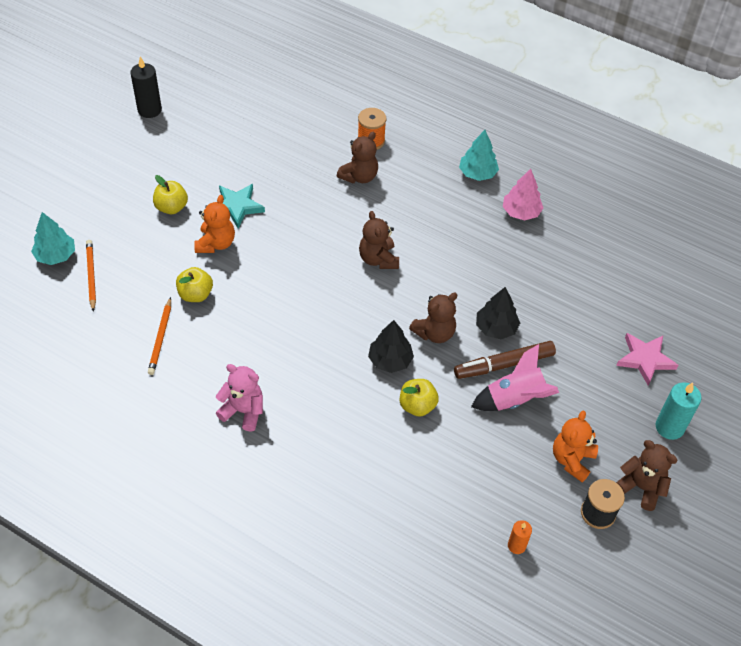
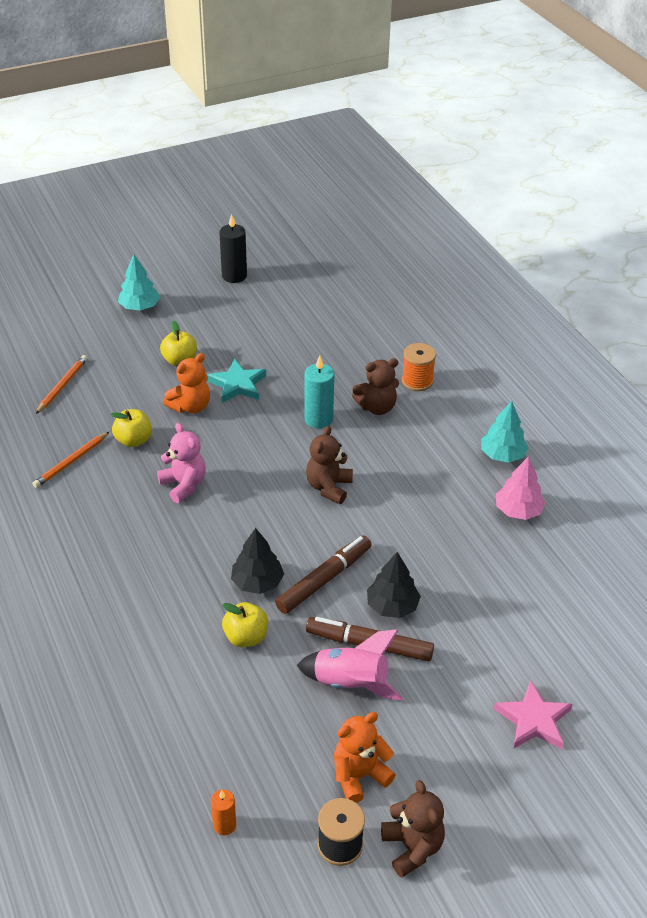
camera: 35 degrees right, 10 degrees down
turquoise tree [31,212,75,265] -> turquoise tree moved to [118,254,160,310]
pink teddy bear [216,364,263,431] -> pink teddy bear moved to [157,423,206,503]
brown teddy bear [409,293,457,343] -> brown marker [275,535,371,614]
turquoise candle [656,382,701,440] -> turquoise candle moved to [304,356,334,429]

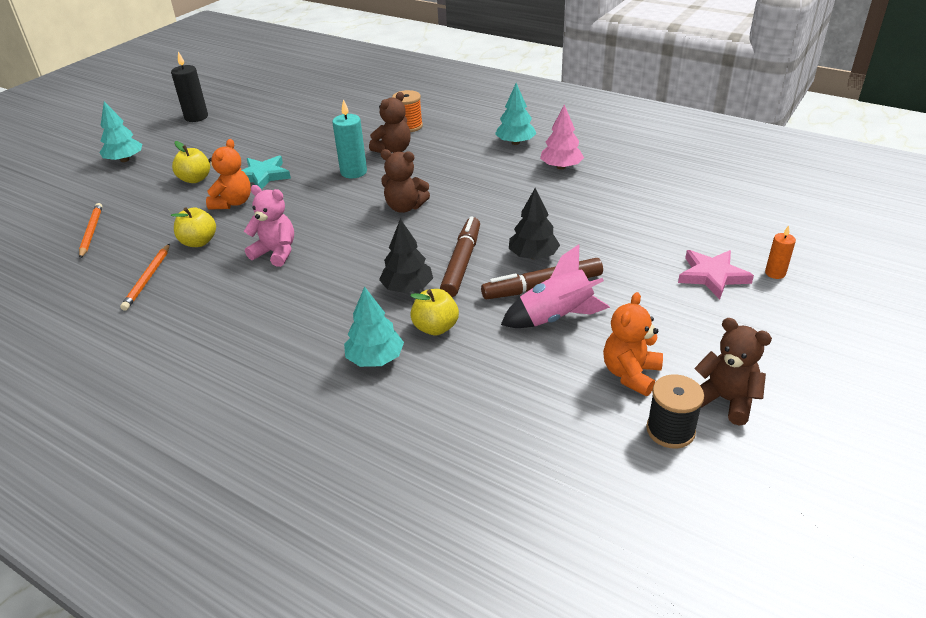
camera: 30 degrees left, 5 degrees down
orange candle [211,789,236,835] -> orange candle moved to [765,225,796,279]
brown teddy bear [306,425,353,504] -> brown teddy bear turned 60 degrees counterclockwise [381,149,430,213]
none -> turquoise tree [344,286,404,367]

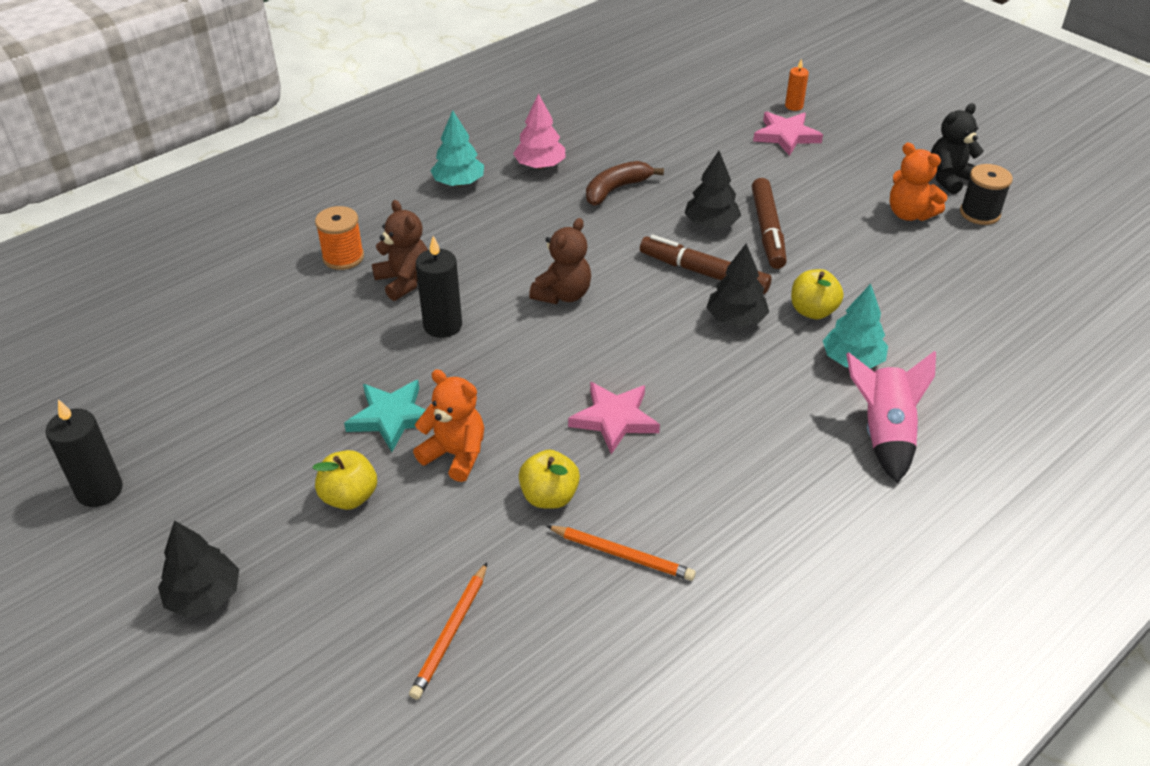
camera: 75 degrees left, 5 degrees up
orange pencil [79,203,102,259] -> orange pencil turned 75 degrees counterclockwise [409,562,487,700]
turquoise tree [100,101,142,162] -> black tree [158,520,239,618]
pink teddy bear [244,185,294,267] -> pink star [568,382,660,454]
turquoise candle [332,99,367,178] -> black candle [416,236,462,338]
pink rocket [501,244,610,328] -> pink rocket moved to [846,351,936,483]
brown teddy bear [694,318,772,426] -> black teddy bear [931,103,984,195]
none -> brown banana [586,161,664,206]

